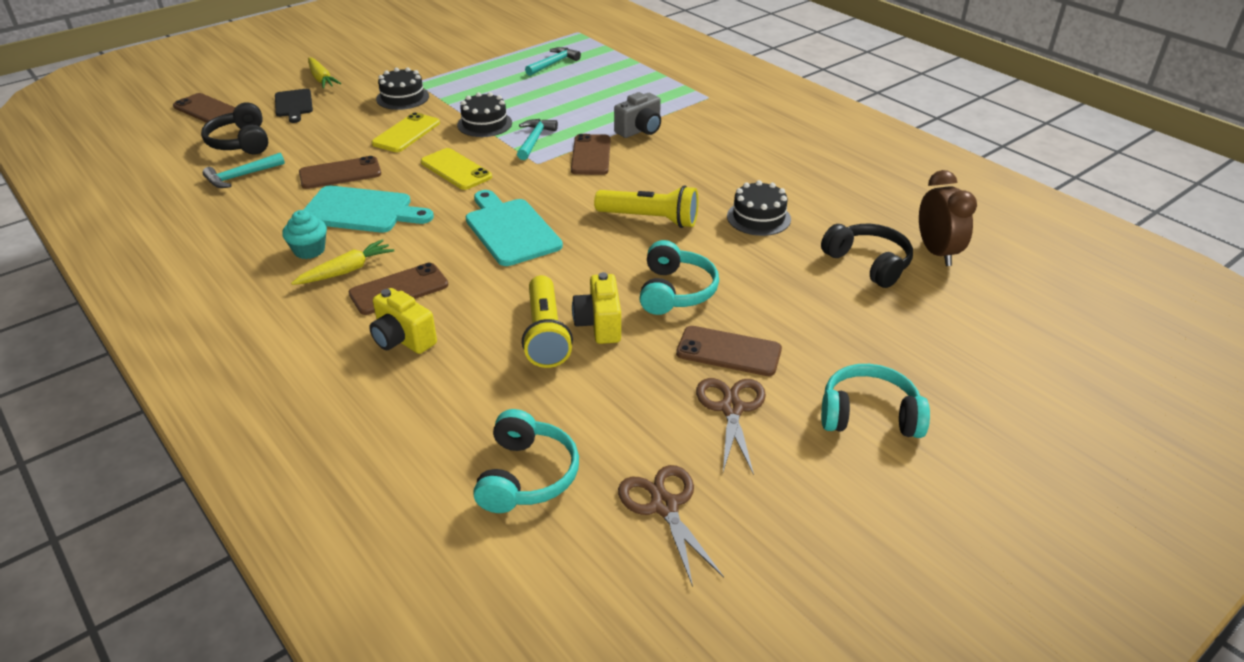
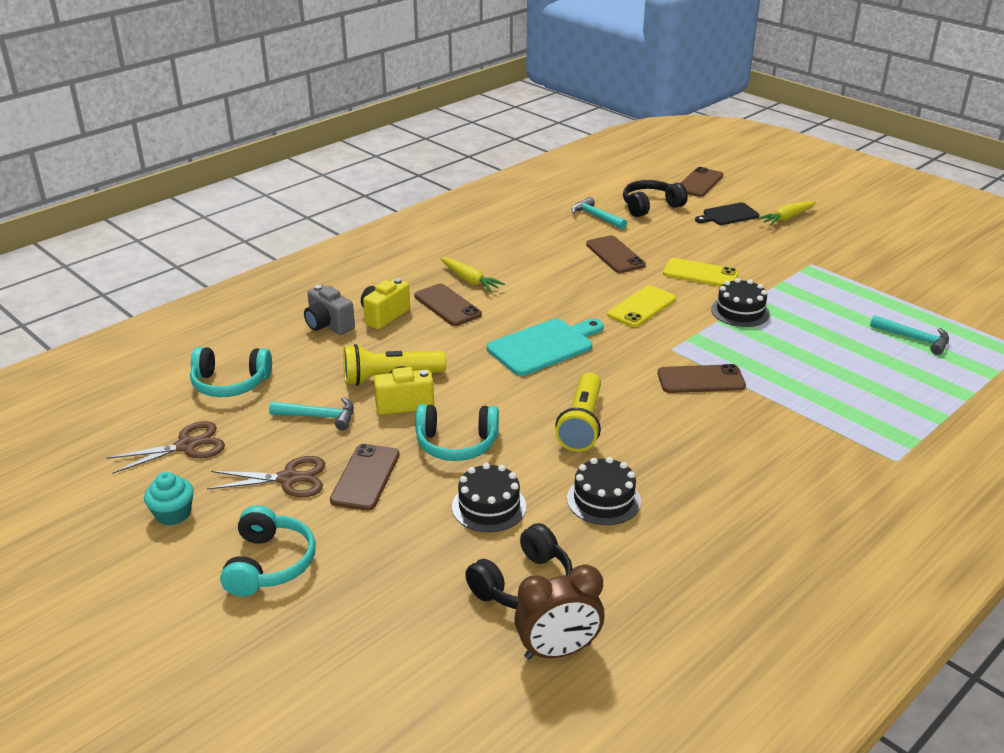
camera: 85 degrees right, 5 degrees down
turquoise cupcake [282,210,327,259] -> turquoise cupcake moved to [144,472,194,525]
turquoise cutting board [303,186,434,233] -> none
black cake [376,67,429,110] -> black cake moved to [452,463,526,532]
turquoise hammer [517,119,558,160] -> turquoise hammer moved to [269,397,354,430]
grey camera [614,92,661,138] -> grey camera moved to [304,285,355,335]

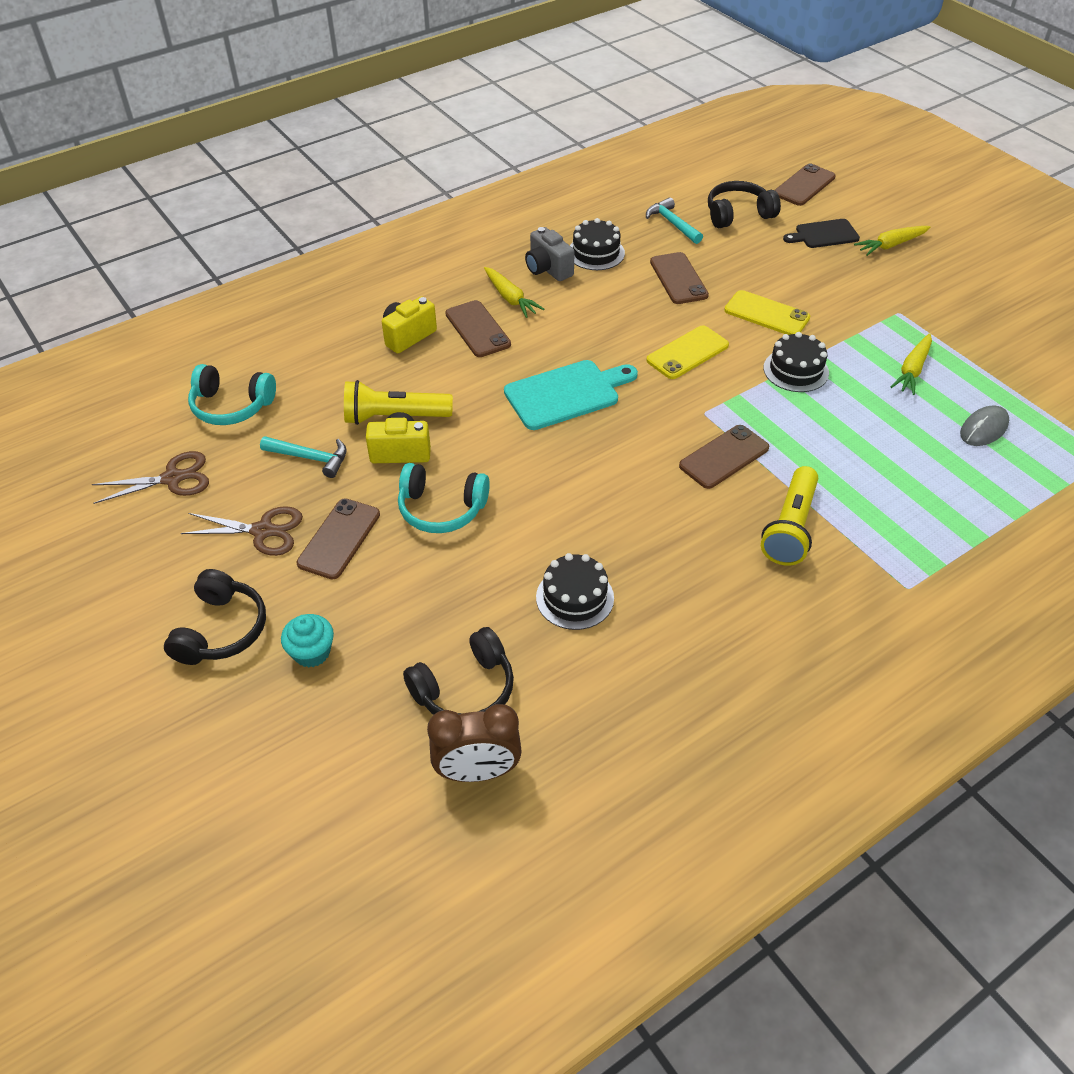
camera: 10 degrees right, 15 degrees up
turquoise cupcake [144,472,194,525] -> turquoise cupcake moved to [281,614,334,668]
turquoise headphones [220,505,316,597] -> black headphones [164,569,266,665]
grey camera [304,285,355,335] -> grey camera moved to [525,227,575,281]
black cake [452,463,526,532] -> black cake moved to [570,218,625,270]
yellow flashlight [555,372,601,452] -> yellow flashlight moved to [761,466,818,566]
brown phone [658,364,746,393] -> brown phone turned 45 degrees counterclockwise [679,425,769,489]
turquoise hammer [870,315,949,355] -> grey mouse [960,405,1009,446]
none -> yellow carrot [891,333,932,395]

